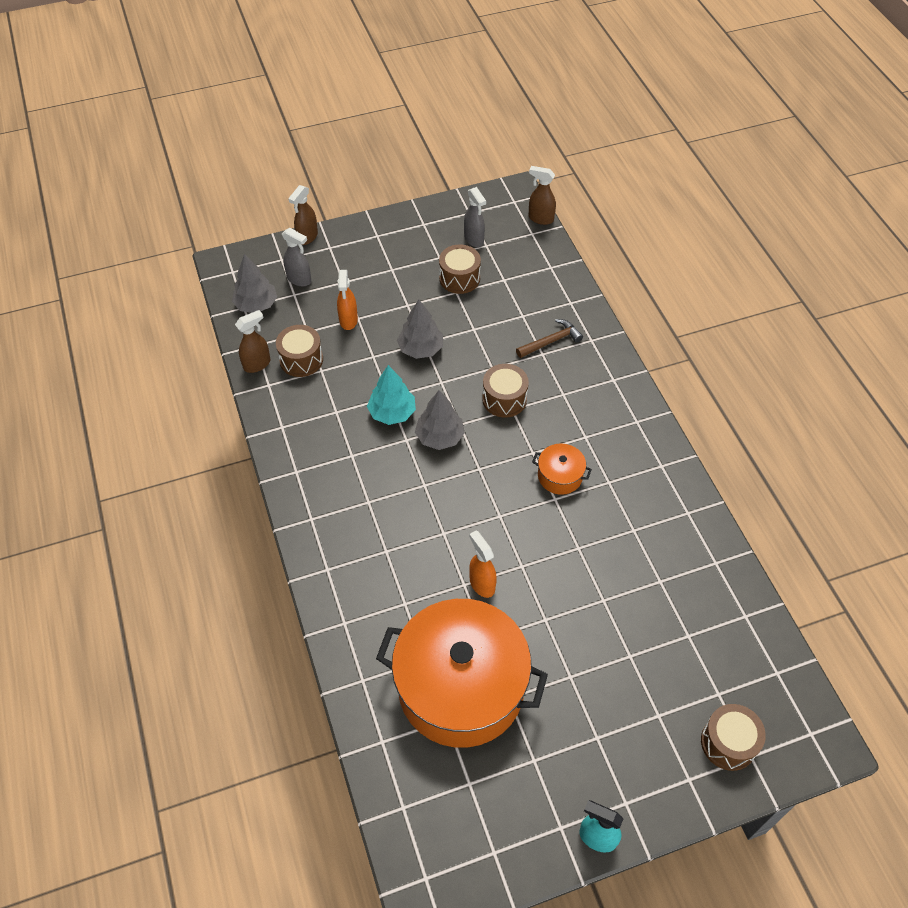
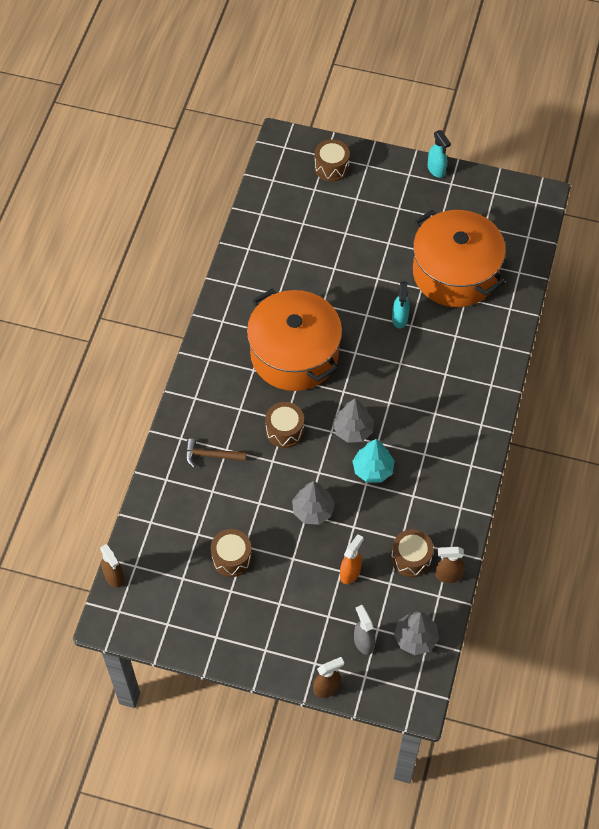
camera: 145 degrees left, 5 degrees up
grey spray bottle [464,187,486,247] -> none
orange spray bottle [469,530,497,598] -> turquoise spray bottle [392,282,410,329]
orange pot [532,444,592,495] -> orange pot [247,289,342,391], size x2.46

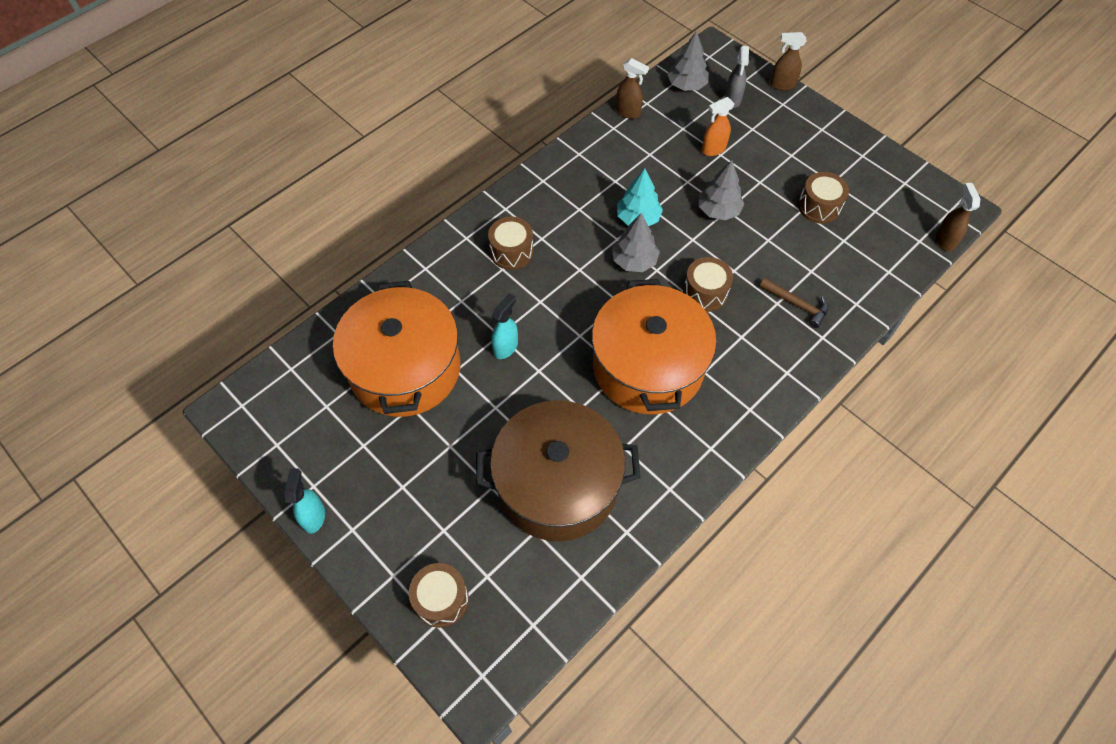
camera: 150 degrees left, 0 degrees up
brown drum [391,529,433,577] -> brown drum moved to [488,217,534,270]
none -> brown pot [476,400,641,541]

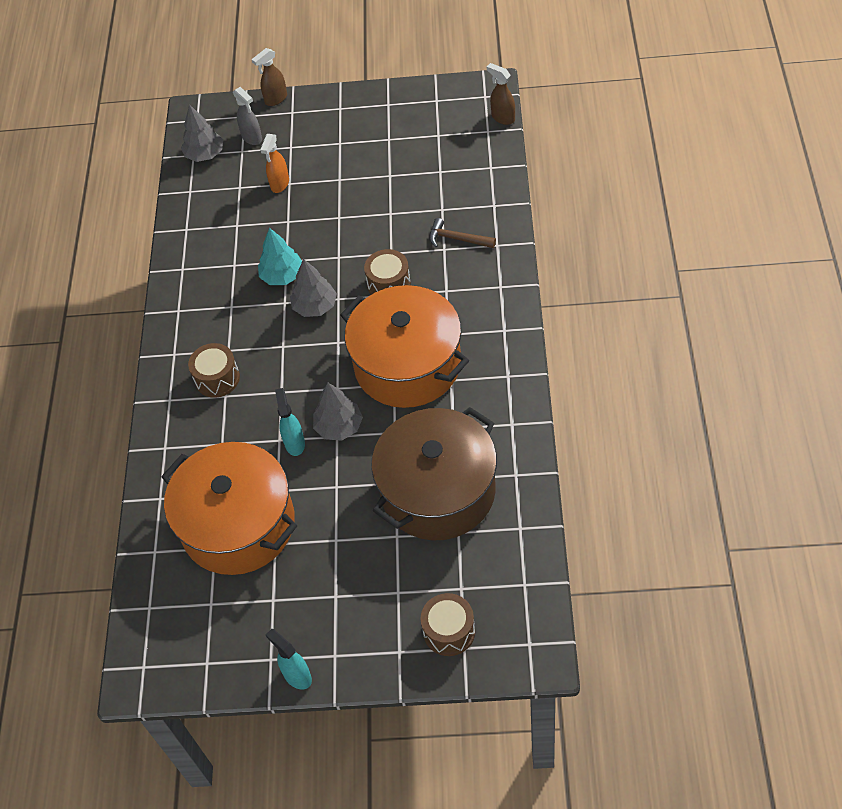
camera: 40 degrees left, 5 degrees down
brown spray bottle [616,58,649,119] -> none
grey tree [699,160,744,220] -> grey tree moved to [313,383,363,441]
brown hammer [759,278,829,328] -> brown hammer turned 150 degrees counterclockwise [429,218,496,248]
brown drum [798,172,849,224] -> none

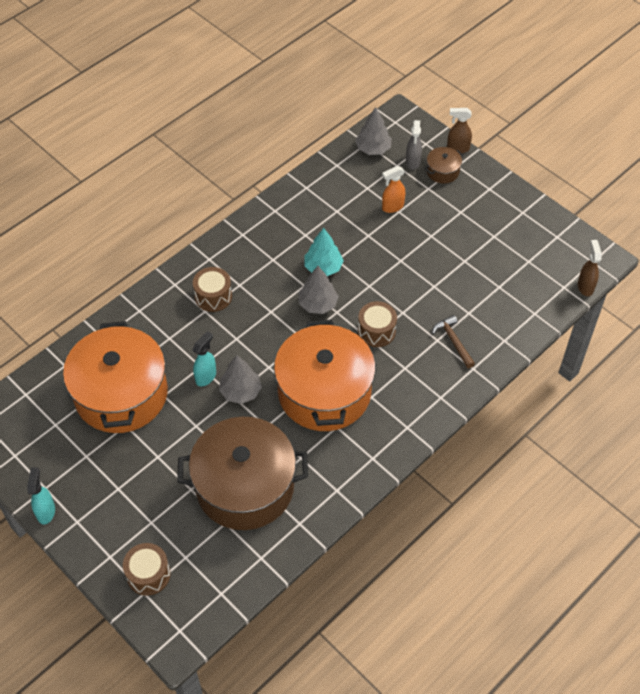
camera: 40 degrees right, 0 degrees up
none -> brown pot [425,147,464,184]

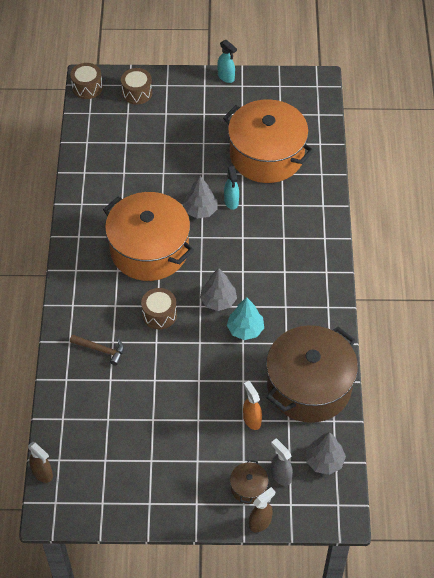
camera: 135 degrees right, 0 degrees up
brown pot [177,417,308,530] -> brown pot moved to [266,325,358,423]
brown drum [193,267,232,312] -> brown drum moved to [70,63,103,99]
orange spray bottle [382,166,405,213] -> orange spray bottle turned 45 degrees counterclockwise [243,381,262,430]

